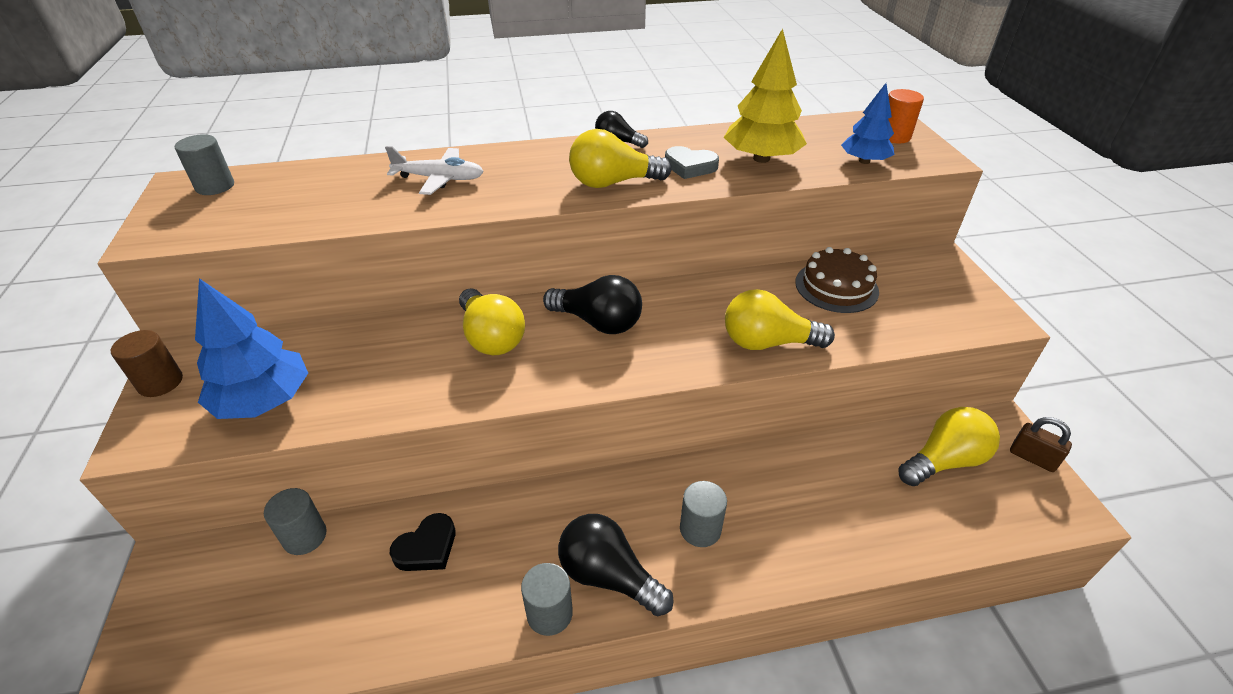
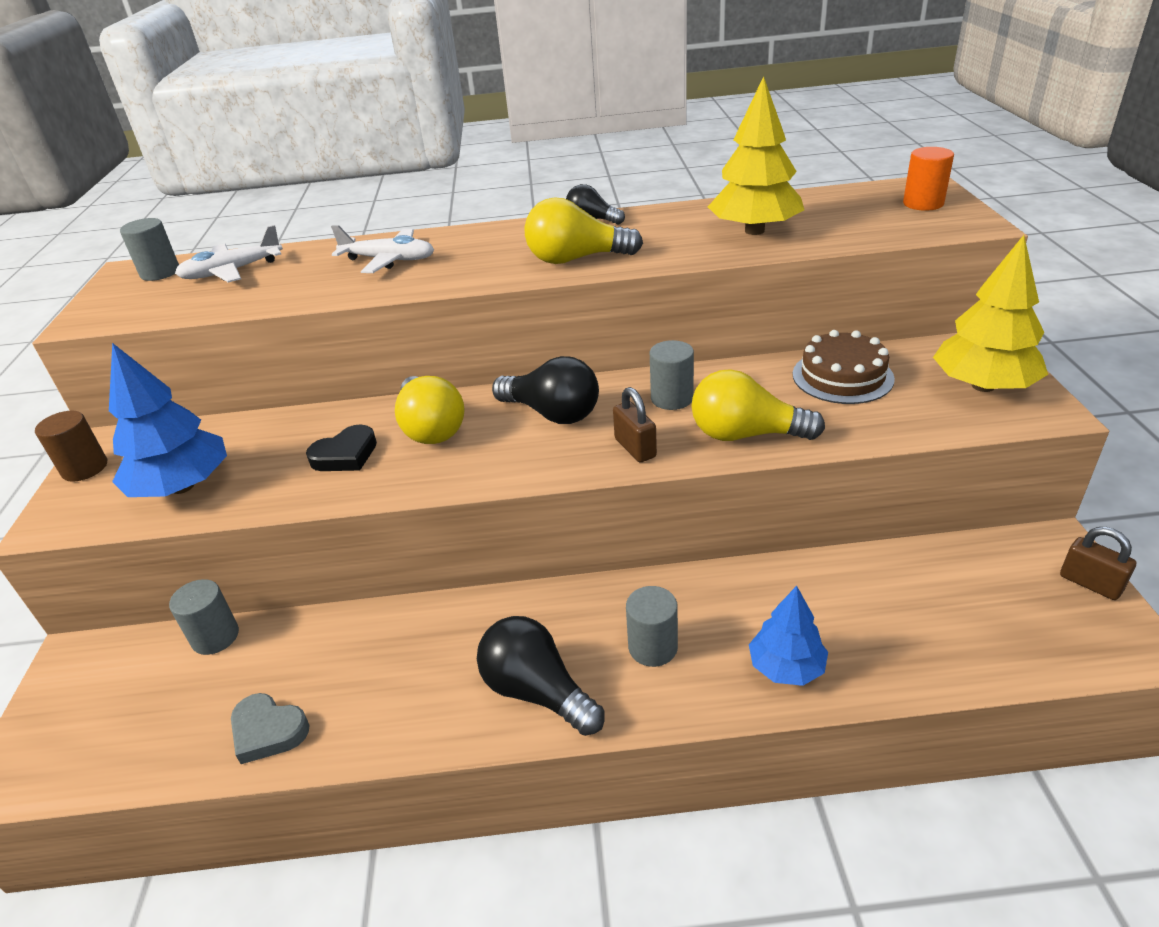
camera: 10 degrees right, 5 degrees down
black heart [390,513,455,571] -> black heart moved to [306,424,377,471]
grey cylinder [521,563,573,636] -> grey cylinder moved to [650,340,694,410]
grey heart [665,146,719,179] -> grey heart moved to [231,693,310,764]
blue tree [841,83,894,164] -> blue tree moved to [749,586,828,686]
yellow light bulb [898,407,1000,486] -> none
none -> white plane [175,225,283,283]
none -> brown padlock [613,387,657,462]
none -> yellow tree [933,235,1048,392]

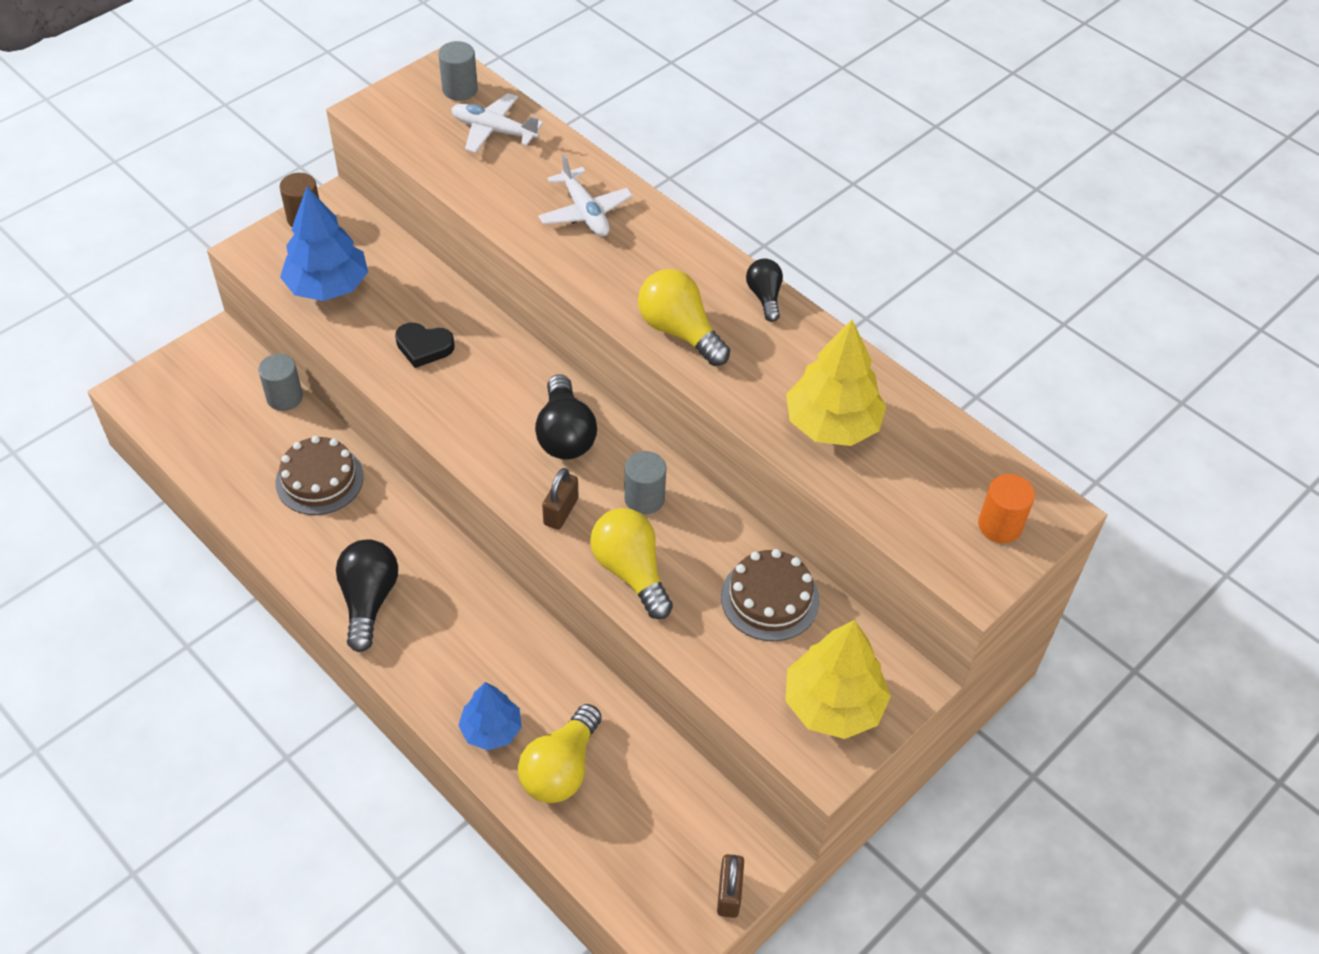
camera: 45 degrees right, 15 degrees up
grey heart [231,693,310,764] -> none
yellow light bulb [395,376,465,444] -> yellow light bulb moved to [518,704,602,803]
grey cylinder [626,586,678,667] -> none
none -> brown cake [275,436,364,515]

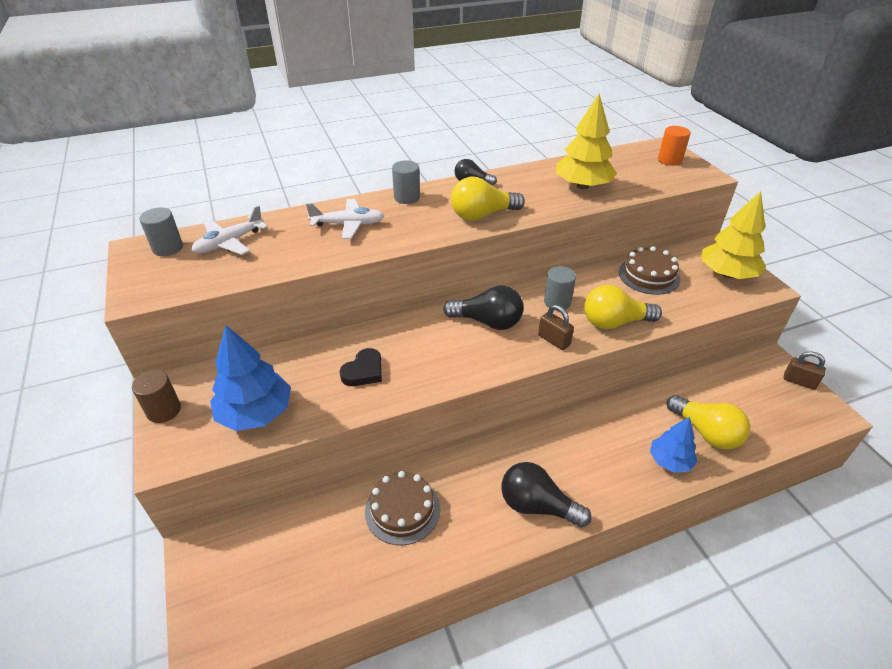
camera: 65 degrees left, 10 degrees down
grey cylinder [258,354,303,411] -> grey cylinder moved to [392,160,420,204]

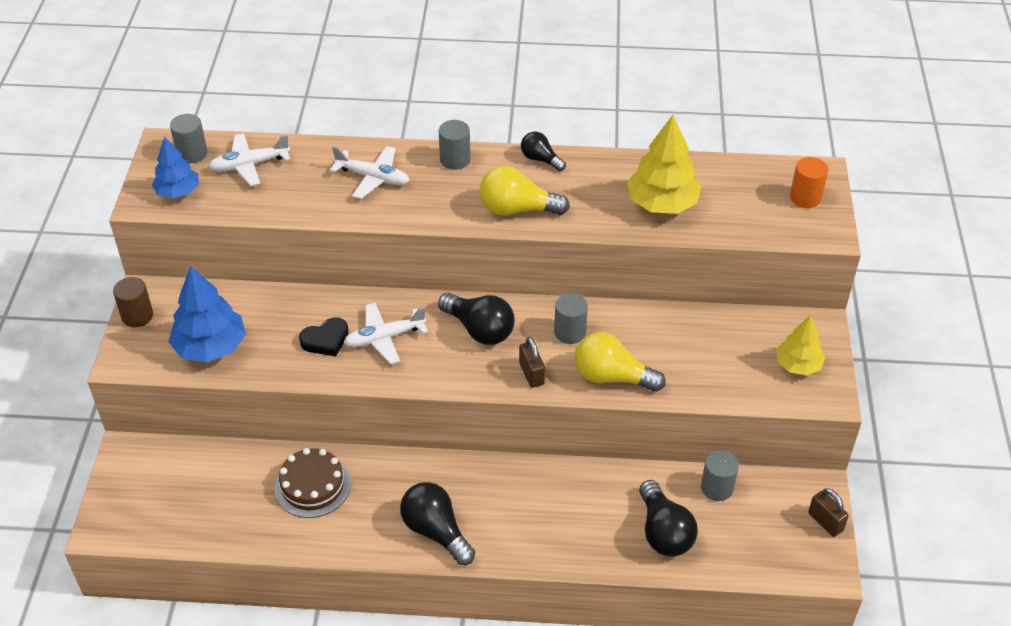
camera: 25 degrees right, 5 degrees up
brown cake [619,246,680,295] -> none
blue tree [650,417,698,473] -> blue tree moved to [152,137,199,199]
yellow light bulb [667,395,750,450] -> black light bulb [639,480,698,557]
yellow tree [702,191,766,279] -> yellow tree [776,315,825,376], size x0.64
none -> white plane [344,303,428,364]
none -> grey cylinder [701,450,739,501]

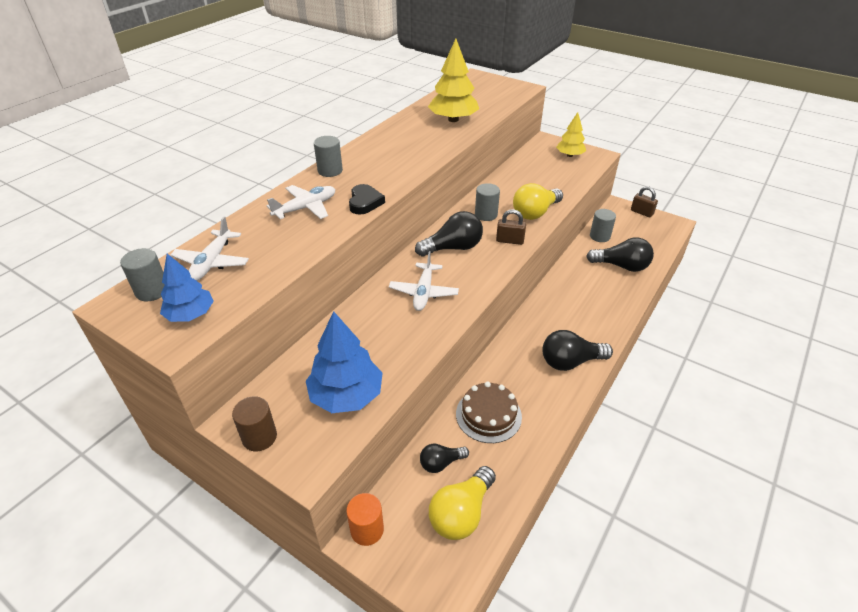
camera: 60 degrees left, 5 degrees down
black heart [299,317,349,356] -> black heart moved to [349,184,385,215]
yellow light bulb [479,166,570,215] -> yellow light bulb moved to [429,466,496,540]
black light bulb [521,132,566,171] -> black light bulb moved to [420,443,469,473]
orange cylinder [790,157,828,208] -> orange cylinder moved to [346,493,384,546]
brown padlock [808,488,849,537] -> brown padlock turned 45 degrees clockwise [631,186,658,217]

